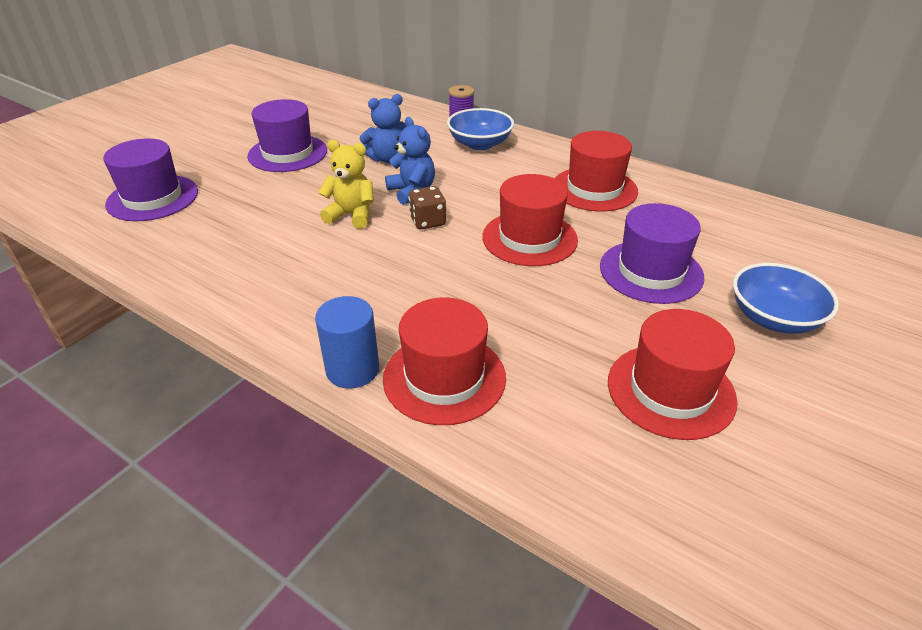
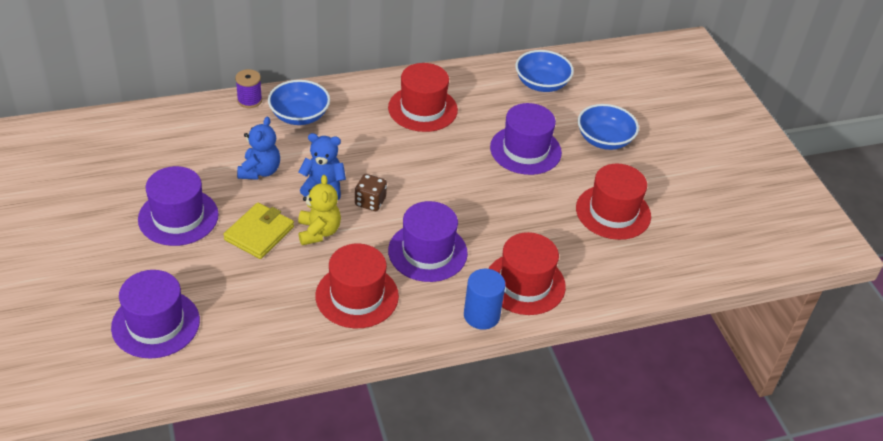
camera: 55 degrees left, 5 degrees up
yellow teddy bear [318,140,374,229] -> yellow teddy bear turned 120 degrees clockwise [298,175,341,245]
red hat [482,174,578,266] -> red hat moved to [315,244,399,328]
none -> yellow wallet [223,203,294,259]
none -> purple hat [388,201,468,282]
none -> blue bowl [515,50,574,92]

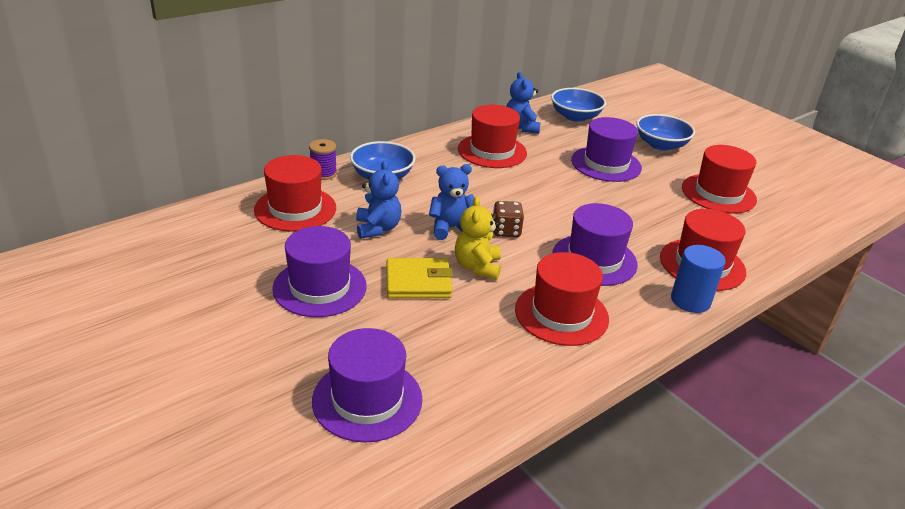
camera: 20 degrees left, 10 degrees down
yellow wallet [223,203,294,259] -> yellow wallet turned 75 degrees clockwise [386,258,453,299]
yellow teddy bear [298,175,341,245] -> yellow teddy bear turned 150 degrees counterclockwise [455,196,501,280]
none -> red hat [254,155,336,231]
none -> blue teddy bear [506,72,541,133]

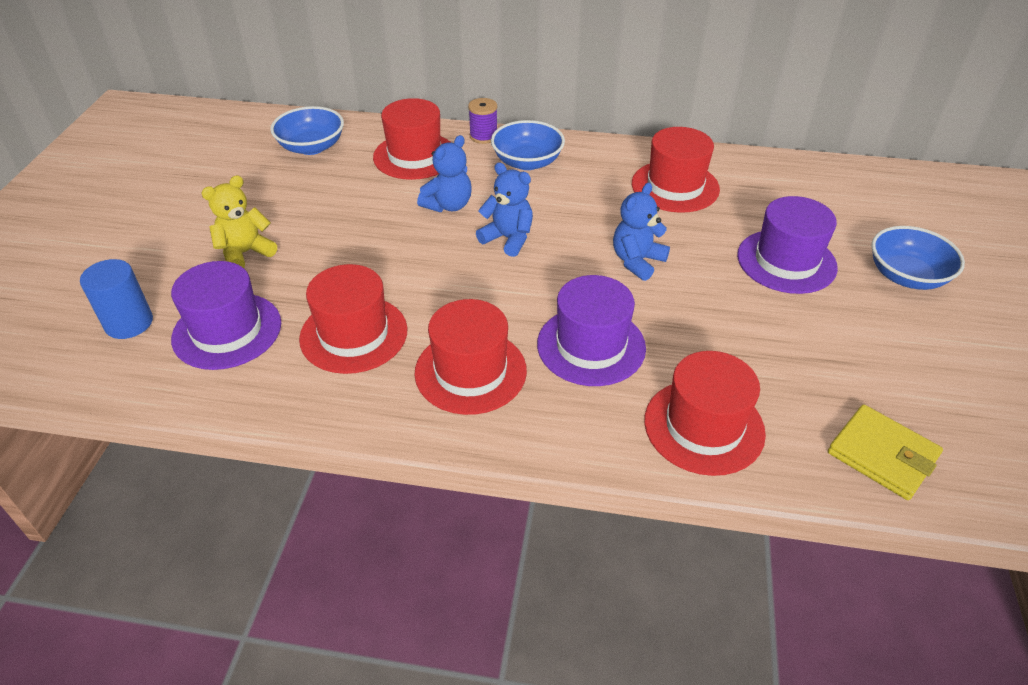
camera: 50 degrees right, 10 degrees up
purple hat [272,226,367,317] -> none
yellow wallet [386,258,453,299] -> yellow wallet moved to [828,404,943,500]
yellow teddy bear [455,196,501,280] -> yellow teddy bear moved to [201,175,277,268]
brown dice [493,201,524,237] -> none
blue teddy bear [506,72,541,133] -> blue teddy bear moved to [613,183,670,281]
blue bowl [551,88,606,122] -> blue bowl moved to [270,106,344,155]
blue cylinder [671,245,726,313] -> blue cylinder moved to [80,259,153,339]
red hat [682,145,757,213] -> red hat moved to [299,264,408,374]

